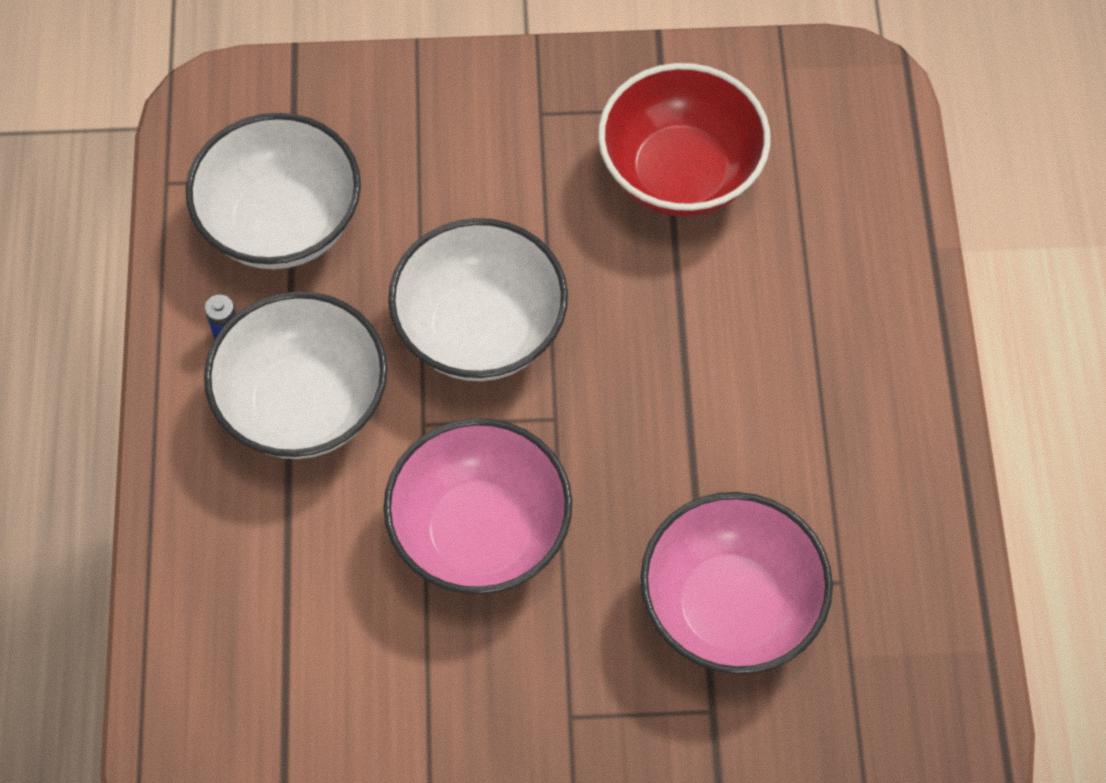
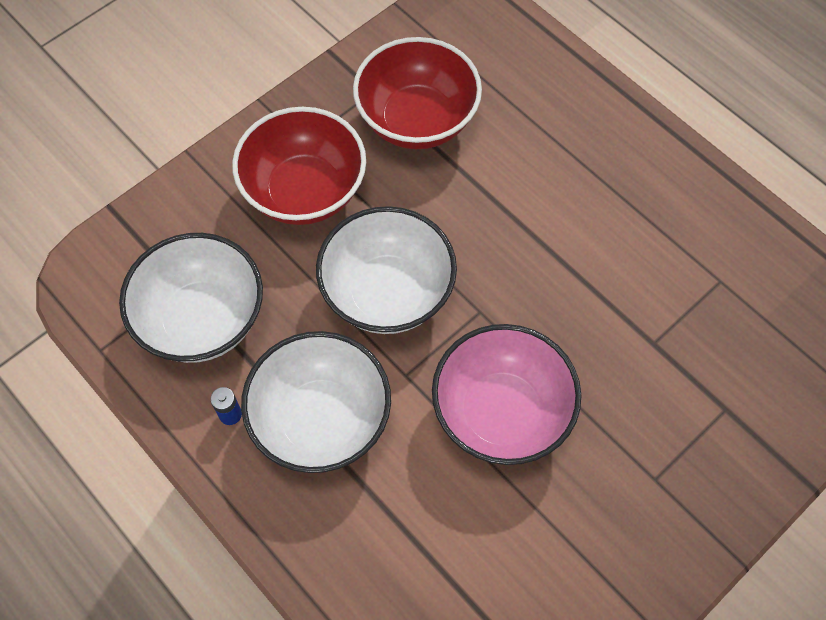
camera: 40 degrees left, 0 degrees up
pink bowl [640,492,833,674] -> none
none -> red bowl [232,107,366,225]

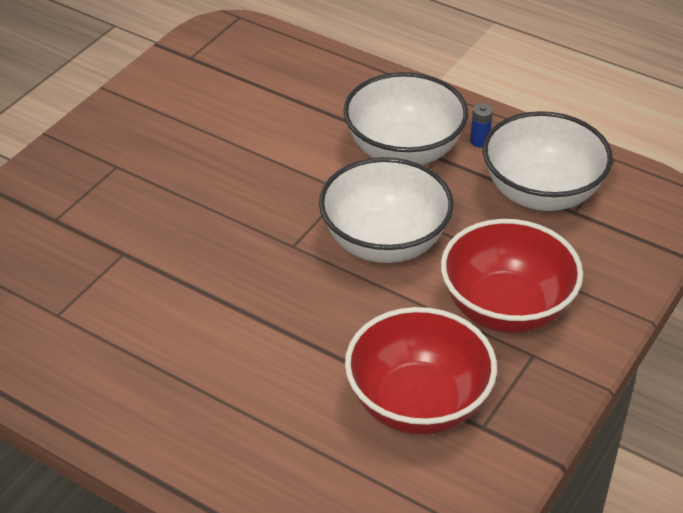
camera: 165 degrees right, 20 degrees down
pink bowl [432,324,581,465] -> none

